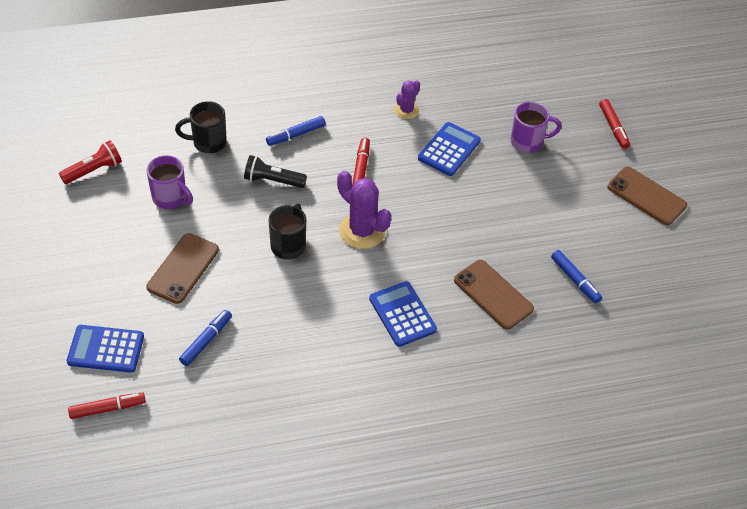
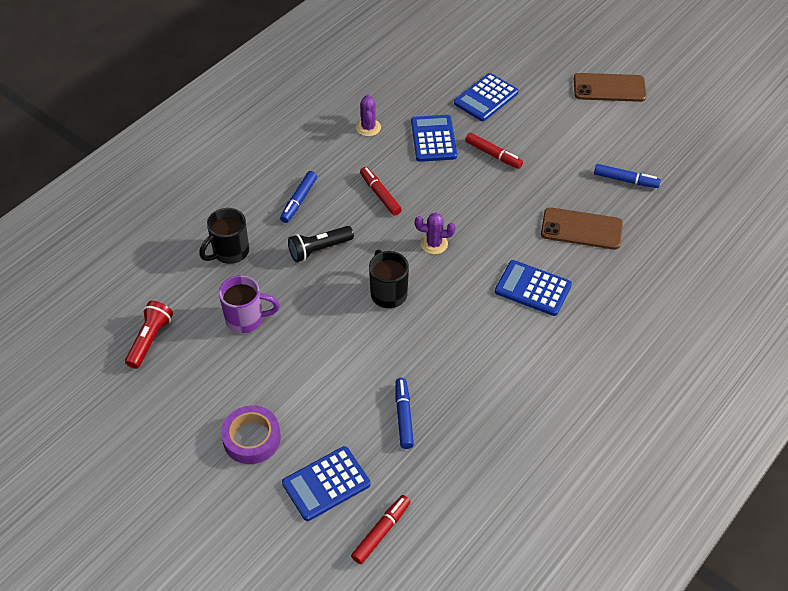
camera: 35 degrees left, 0 degrees up
brown phone [146,233,219,304] -> none
purple cactus [337,171,391,249] -> purple cactus [415,213,456,254], size x0.57
purple mug [511,102,562,153] -> blue calculator [454,73,518,121]
red marker [599,99,630,149] -> red marker moved to [465,133,523,169]
none -> purple tape [221,405,281,464]

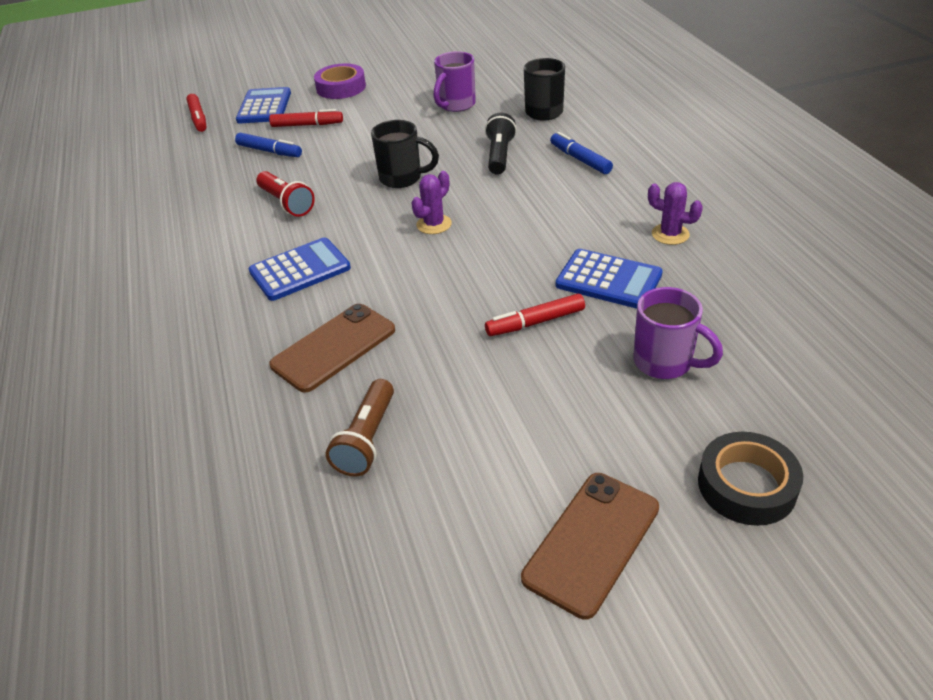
camera: 125 degrees right, 10 degrees down
red flashlight [125,301,173,369] -> red flashlight moved to [257,171,315,217]
red marker [360,167,402,215] -> red marker moved to [269,109,343,127]
blue calculator [454,73,518,121] -> purple mug [633,287,723,379]
blue marker [594,164,661,188] -> brown flashlight [326,379,394,477]
none -> black tape [698,432,803,526]

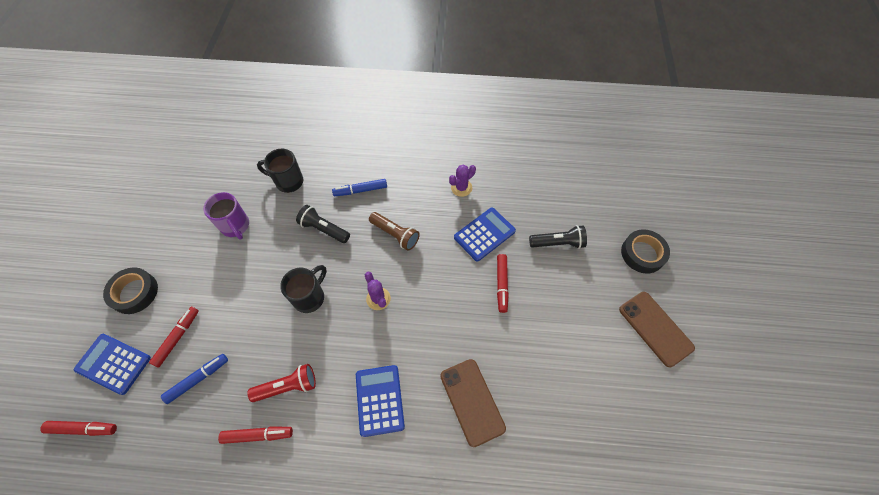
camera: 70 degrees left, 20 degrees up
purple tape [314,63,366,99] -> black tape [103,267,158,314]
brown flashlight [326,379,394,477] -> brown flashlight moved to [369,212,420,251]
purple mug [633,287,723,379] -> black flashlight [529,225,587,249]
none -> red marker [218,427,293,444]

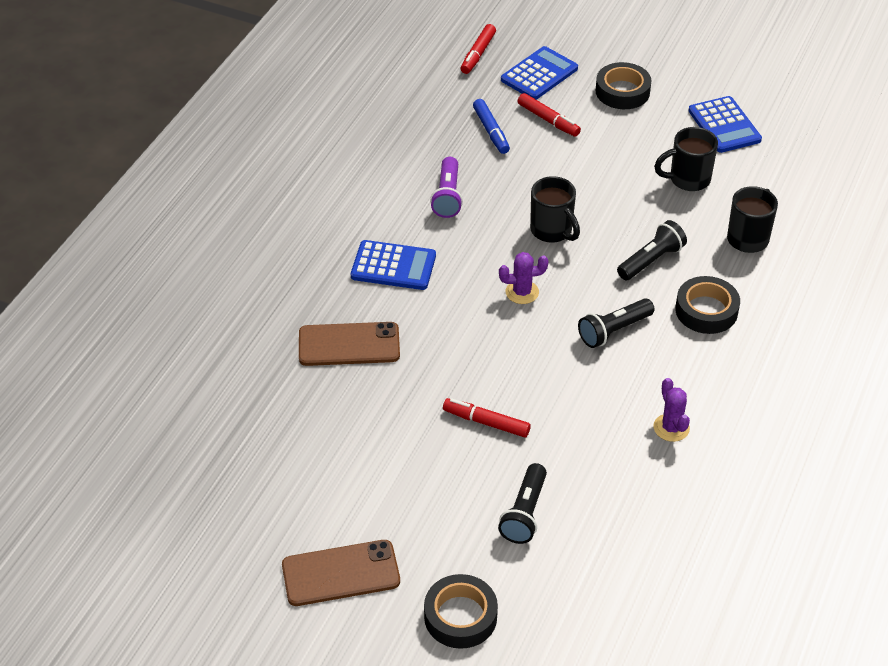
camera: 110 degrees right, 15 degrees down
purple mug [203,192,249,240] -> black mug [654,127,718,191]
red marker [218,427,293,444] -> none
red flashlight [248,364,316,402] -> purple flashlight [430,157,463,218]
blue marker [332,179,387,196] -> black tape [675,276,740,334]
brown flashlight [369,212,420,251] -> black flashlight [578,298,655,348]
blue calculator [454,208,516,261] -> blue calculator moved to [688,96,762,153]

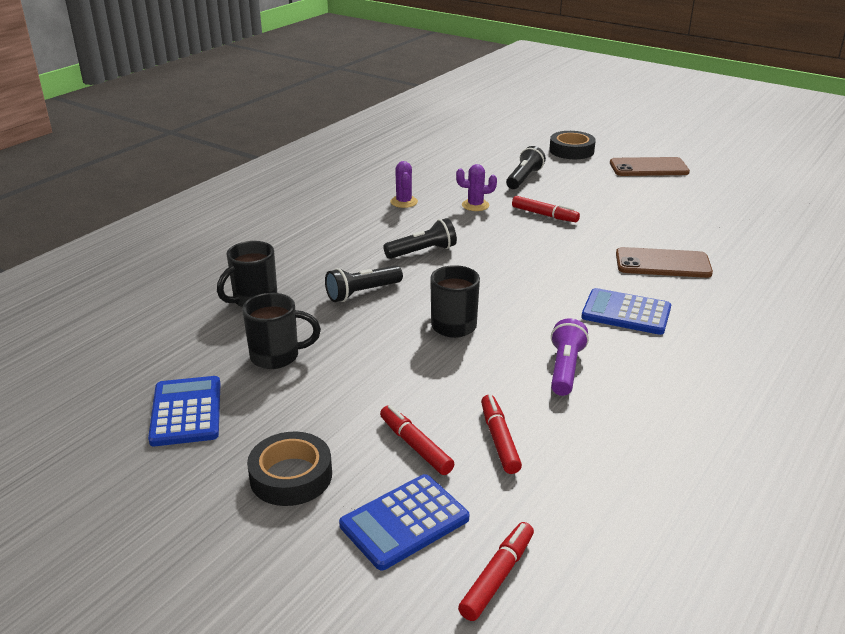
camera: 170 degrees left, 15 degrees down
blue marker [473,99,510,154] -> red marker [481,395,522,474]
purple cactus [499,252,548,304] -> purple cactus moved to [456,164,497,211]
black tape [675,276,740,334] -> none

